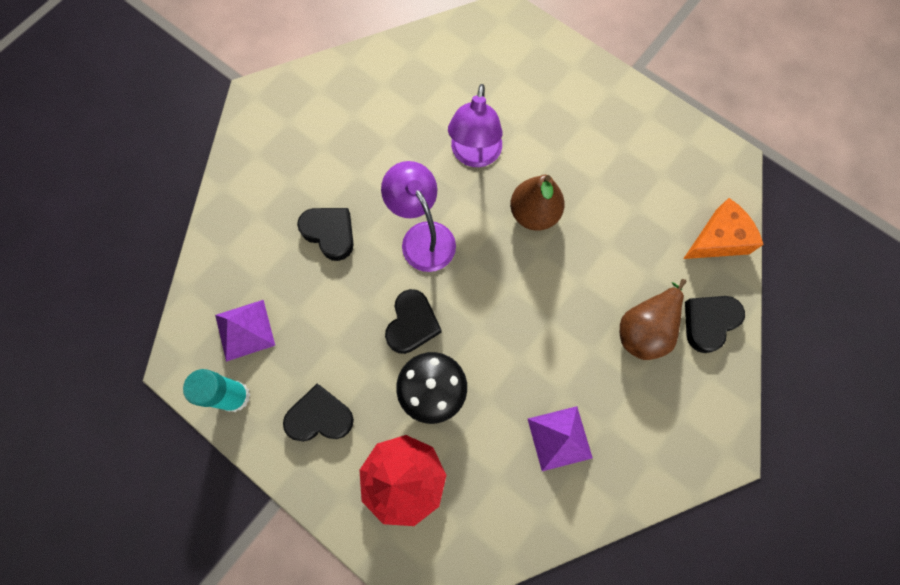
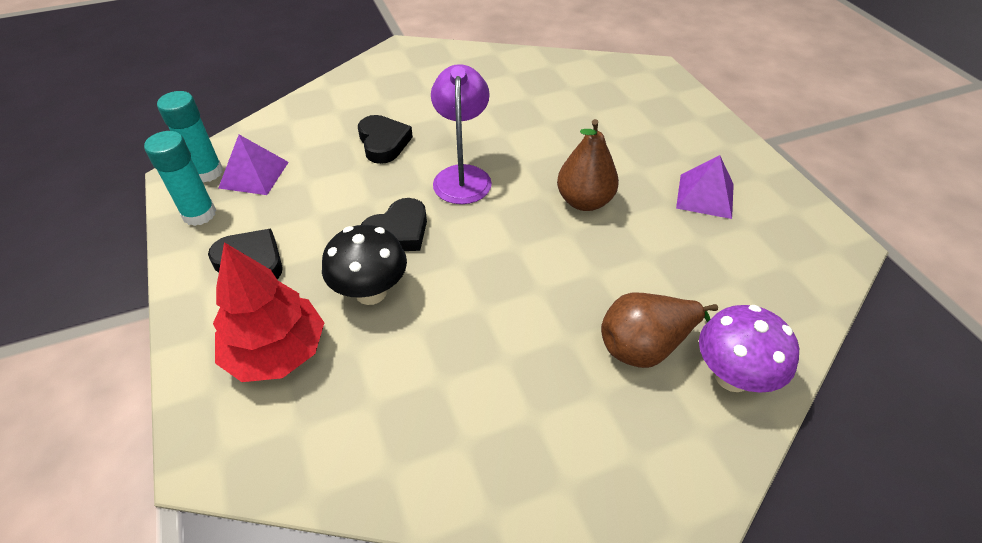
camera: 30 degrees right, 25 degrees down
purple lamp [448,84,502,167] -> none
purple pyramid [528,406,593,471] -> purple pyramid moved to [676,155,734,219]
orange cheese [683,198,764,259] -> none
black heart [685,296,745,353] -> purple mushroom [699,305,799,393]
none -> turquoise glue stick [157,91,223,183]

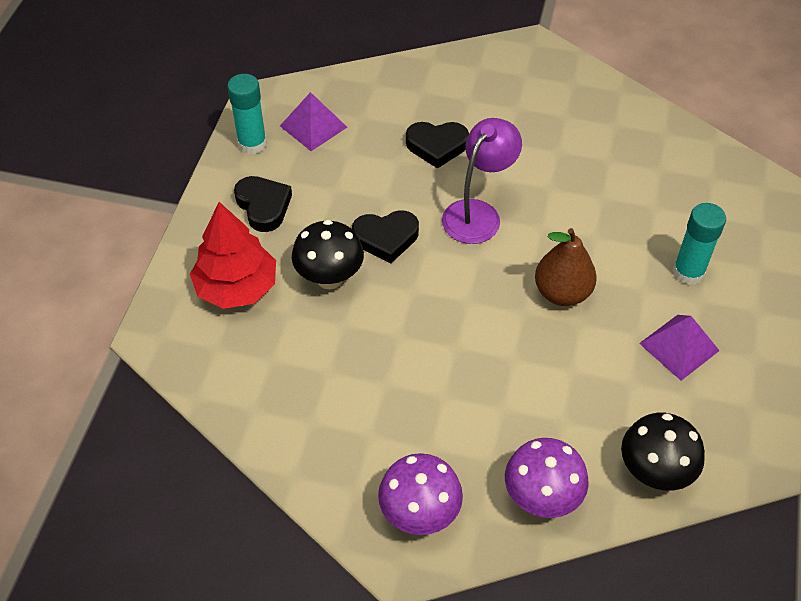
camera: 35 degrees right, 5 degrees up
turquoise glue stick [157,91,223,183] -> turquoise glue stick moved to [672,203,726,285]
black heart [358,115,413,164] -> black heart turned 75 degrees clockwise [406,122,469,169]
brown pear [601,293,718,368] -> none
none -> purple mushroom [378,453,463,535]
none -> black mushroom [621,413,705,491]

